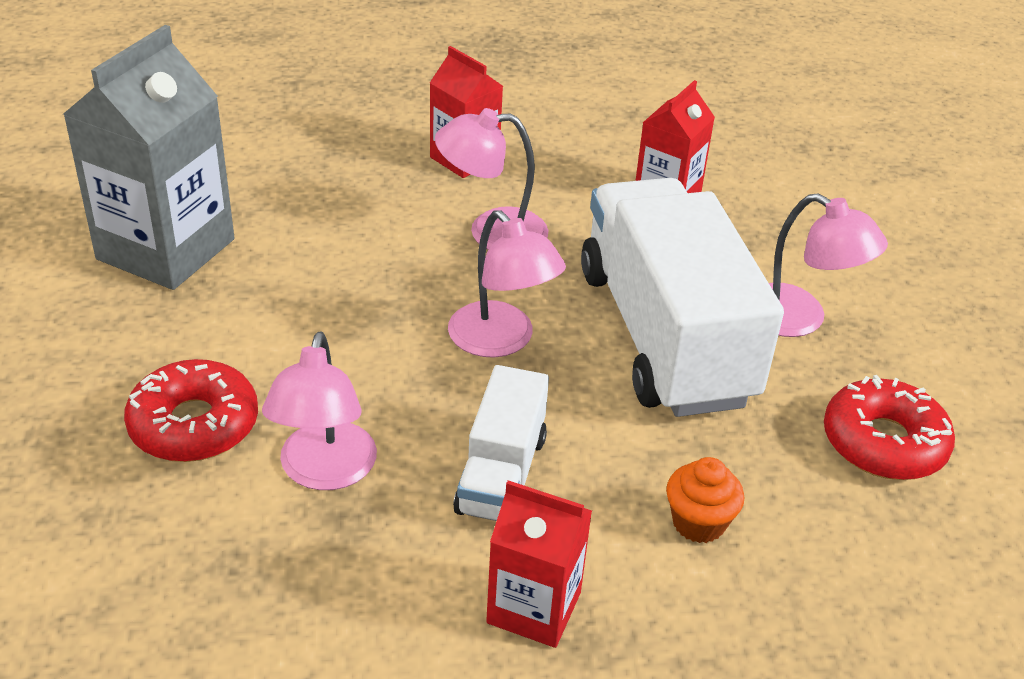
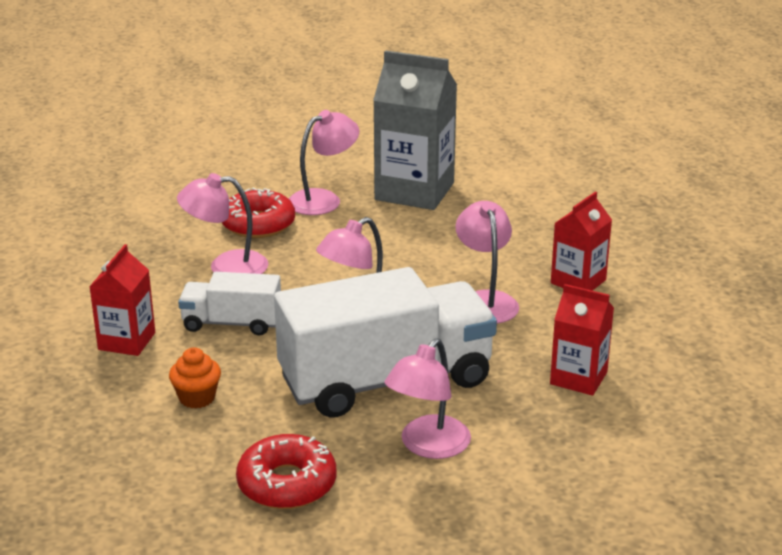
camera: 85 degrees right, 10 degrees down
none -> pink lamp [289,110,359,215]

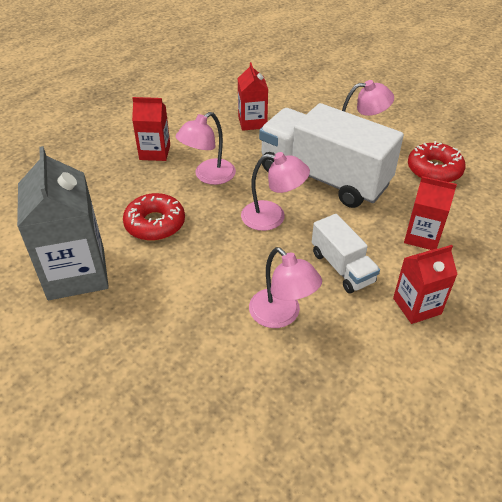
camera: 125 degrees left, 15 degrees up
orange cupcake [169,348,221,409] -> red carton [404,176,457,250]
red donut [222,188,295,238] -> red donut moved to [123,193,185,241]
pink lamp [289,110,359,215] -> none

